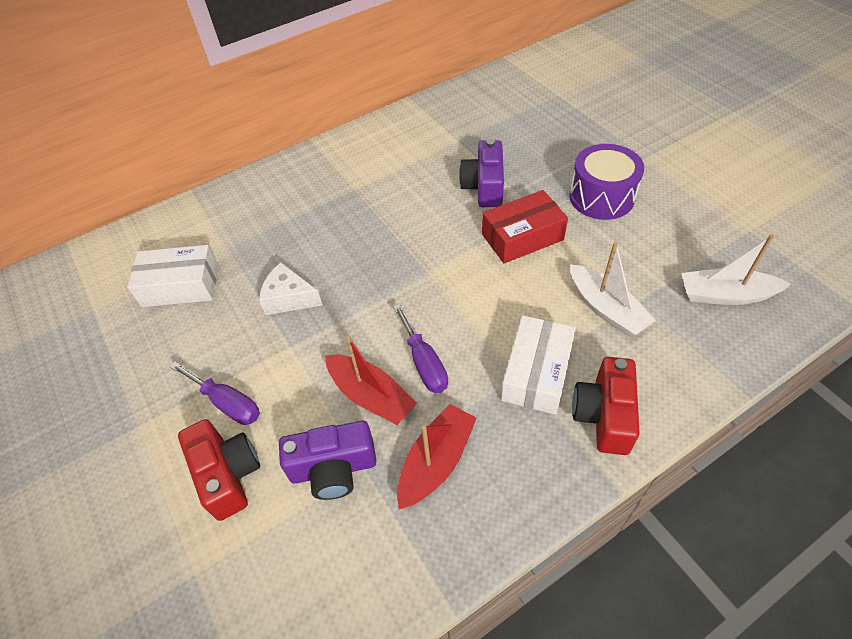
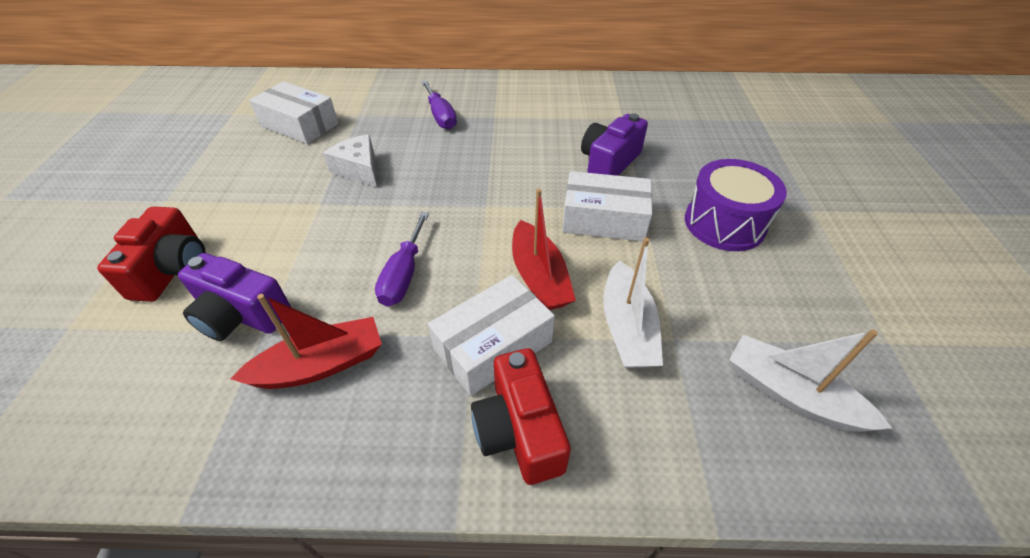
camera: 30 degrees right, 5 degrees down
purple screwdriver [170,362,260,425] -> purple screwdriver moved to [421,81,457,130]
red boat [325,336,417,425] -> red boat moved to [512,189,576,310]
red box [482,190,568,264] -> white box [562,171,652,241]
red camera [572,357,640,455] -> red camera turned 60 degrees counterclockwise [471,348,571,485]

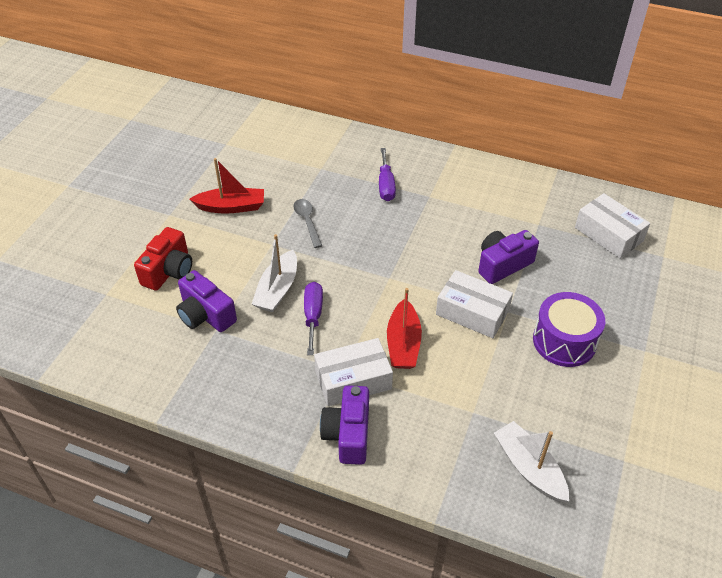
camera: 20 degrees right, 0 degrees up
red boat [230,294,382,389] -> red boat moved to [189,158,264,214]
white box [249,81,338,144] -> white box moved to [575,193,650,259]
white cheese [323,134,377,187] -> grey spoon [293,199,322,248]
purple screwdriver [375,212,429,306] -> purple screwdriver turned 150 degrees clockwise [304,282,323,355]
red camera [471,348,571,485] -> purple camera [320,385,369,465]
white boat [603,238,663,368] -> white boat moved to [252,234,297,312]

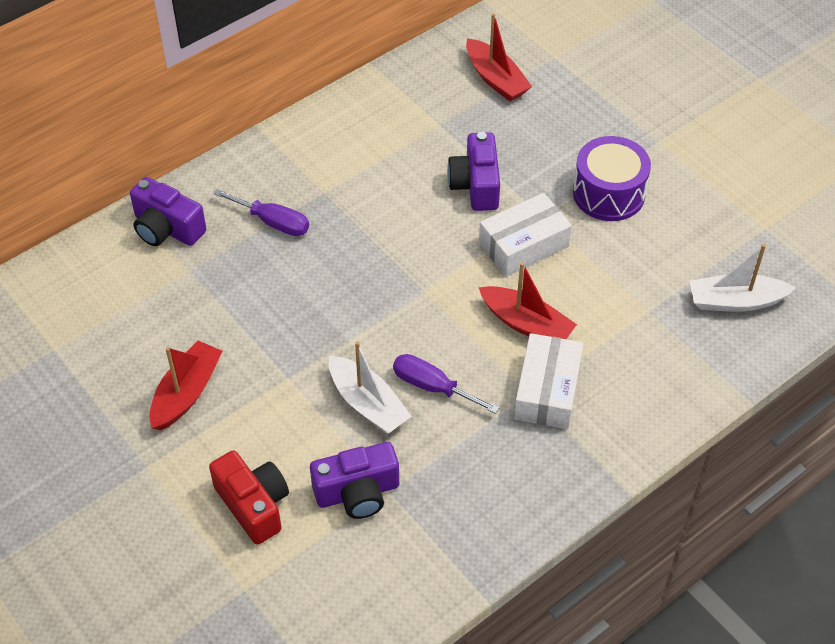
camera: 60 degrees left, 5 degrees up
grey spoon [293,199,322,248] -> none
purple camera [320,385,369,465] -> purple camera moved to [130,177,206,246]
white box [575,193,650,259] -> red boat [466,13,532,102]

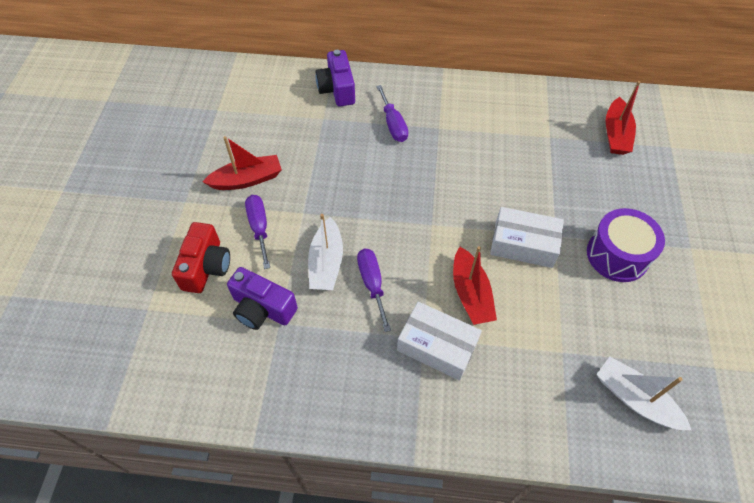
camera: 45 degrees right, 5 degrees up
purple camera [447,132,500,211] -> none
white box [514,333,584,429] -> white box turned 60 degrees clockwise [397,302,482,381]
none -> purple screwdriver [245,195,270,269]

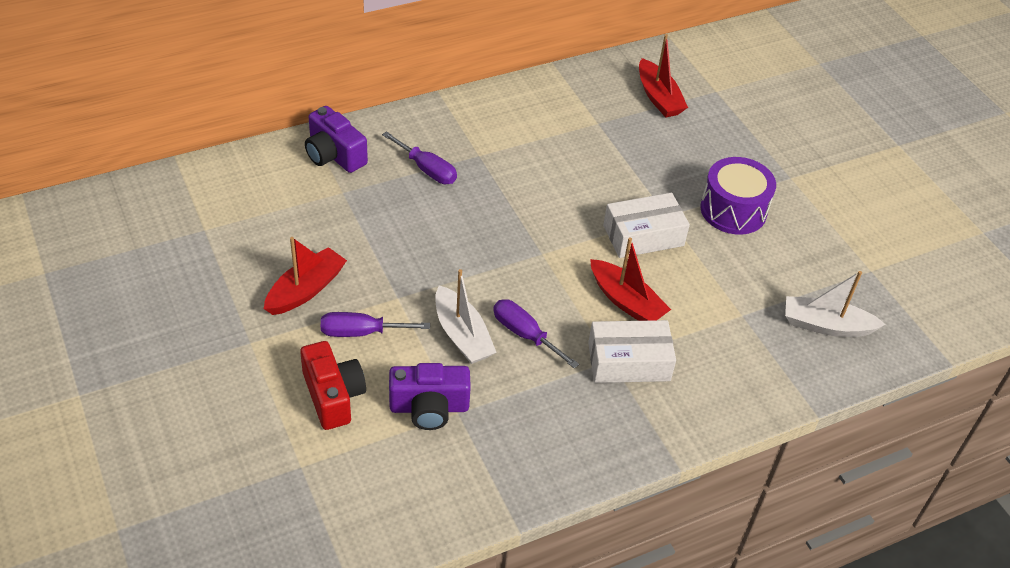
camera: 35 degrees left, 10 degrees down
purple screwdriver [245,195,270,269] -> purple screwdriver turned 45 degrees counterclockwise [321,312,430,337]

